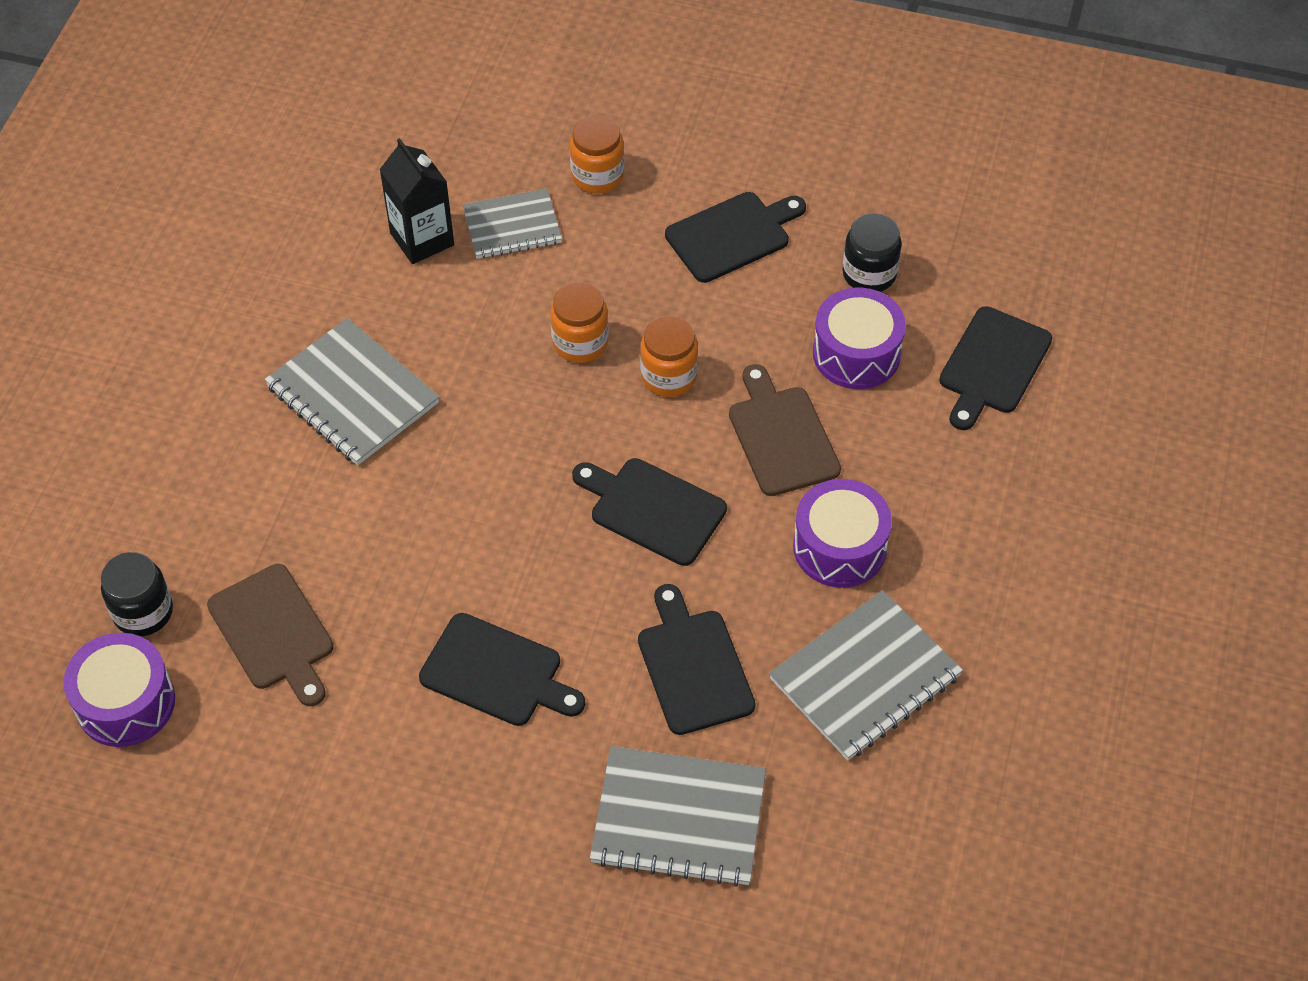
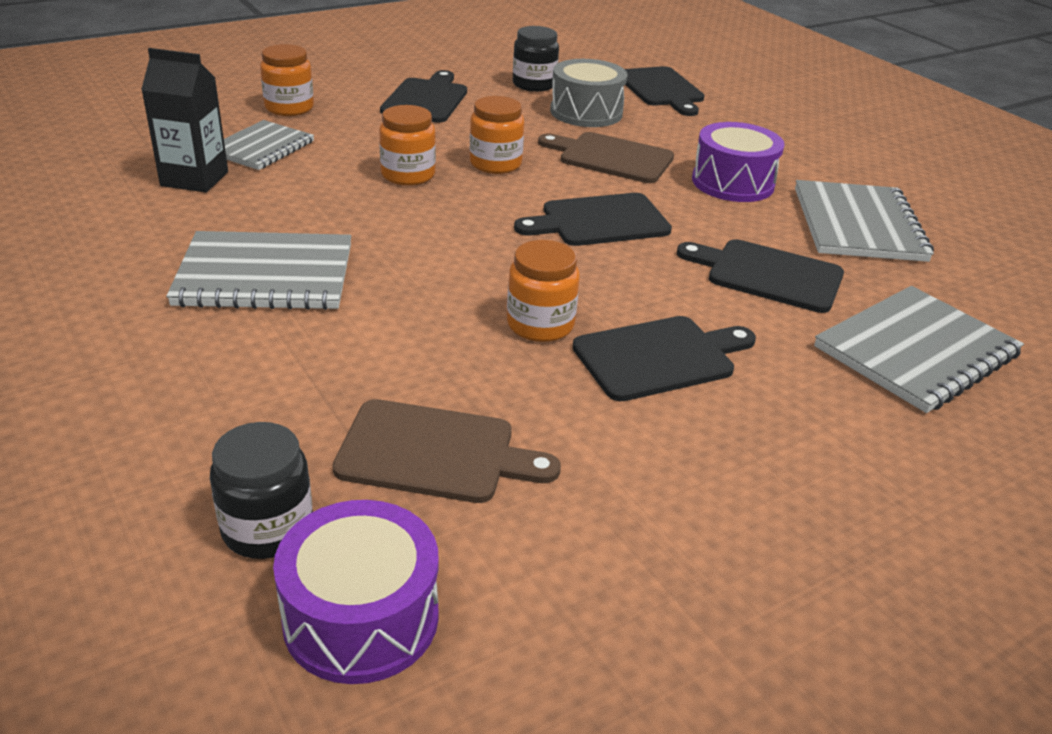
camera: 50 degrees left, 20 degrees down
purple drum [813,288,906,389] -> grey drum [550,59,628,127]
none -> orange jar [507,240,580,342]

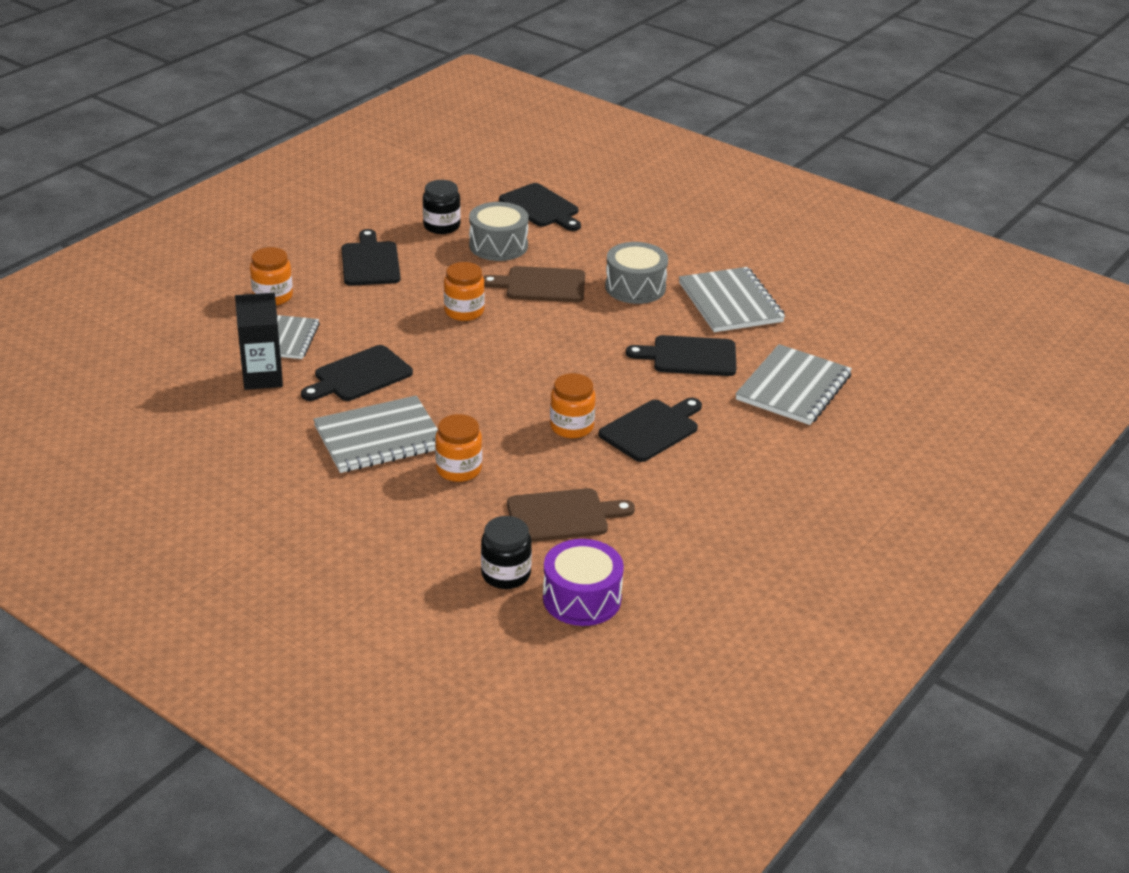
camera: 20 degrees left, 0 degrees up
orange jar [379,105,436,186] -> orange jar moved to [435,414,482,482]
black cutting board [514,193,672,246] -> black cutting board moved to [301,345,413,401]
purple drum [692,122,785,202] -> grey drum [605,242,668,304]

